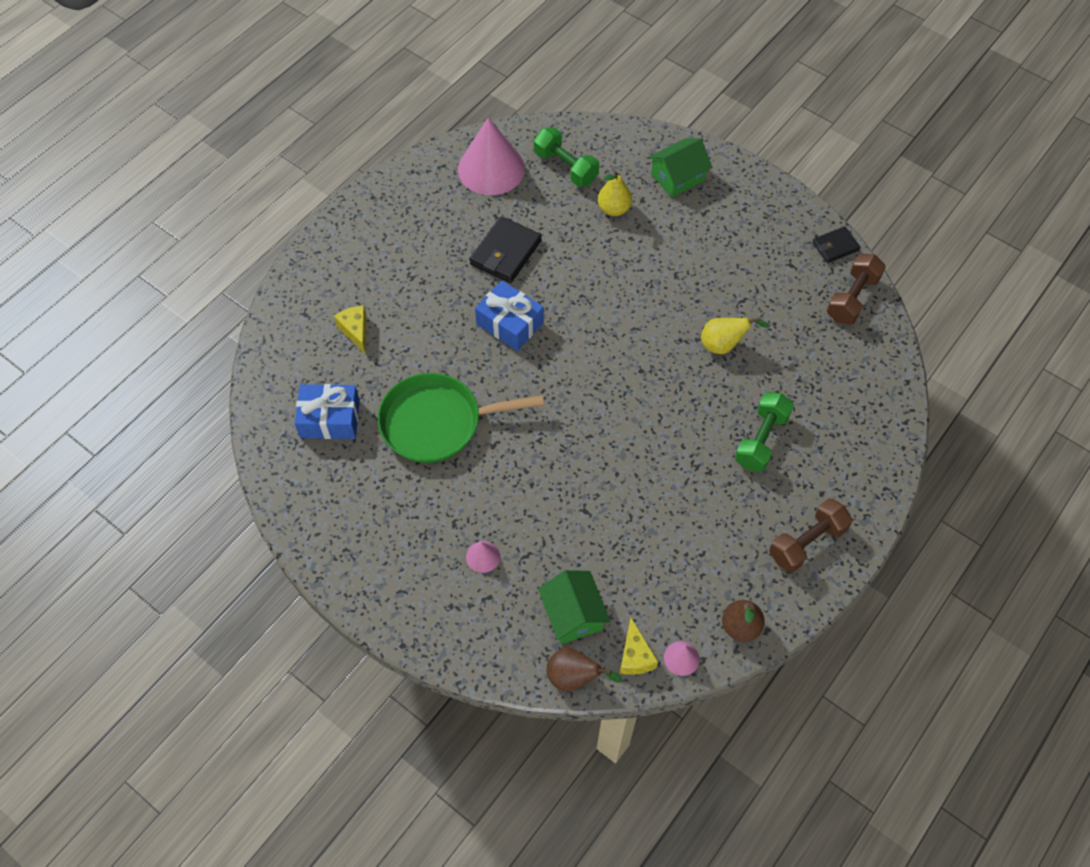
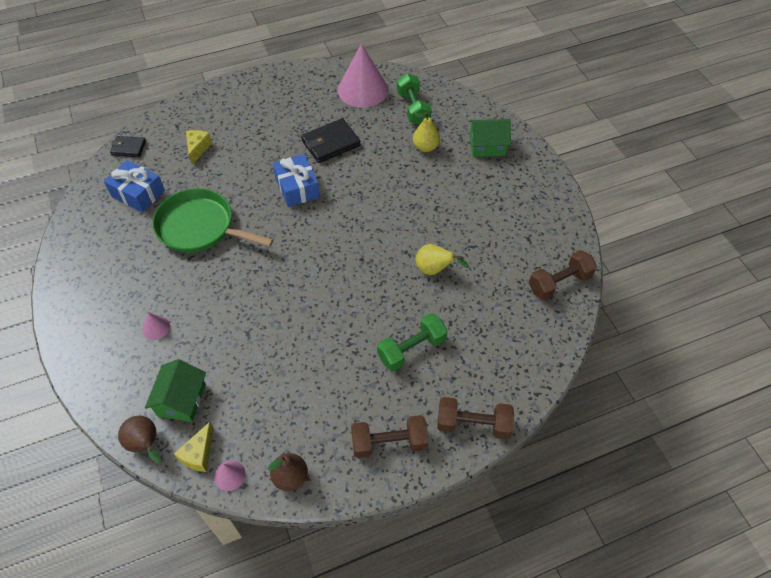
camera: 30 degrees right, 5 degrees down
black wallet [812,226,860,263] -> black wallet moved to [110,136,146,157]
none -> brown dumbbell [437,397,514,439]

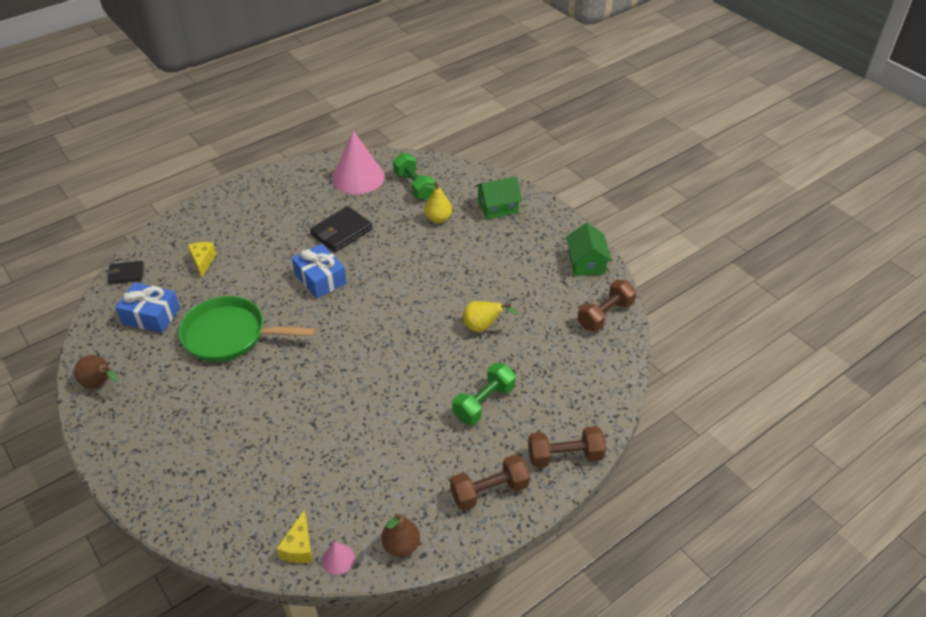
camera: 15 degrees left, 10 degrees down
brown pear [118,416,160,463] -> brown pear moved to [74,355,119,388]
pink cone [142,313,170,340] -> none
green house [145,359,206,422] -> green house moved to [566,223,612,276]

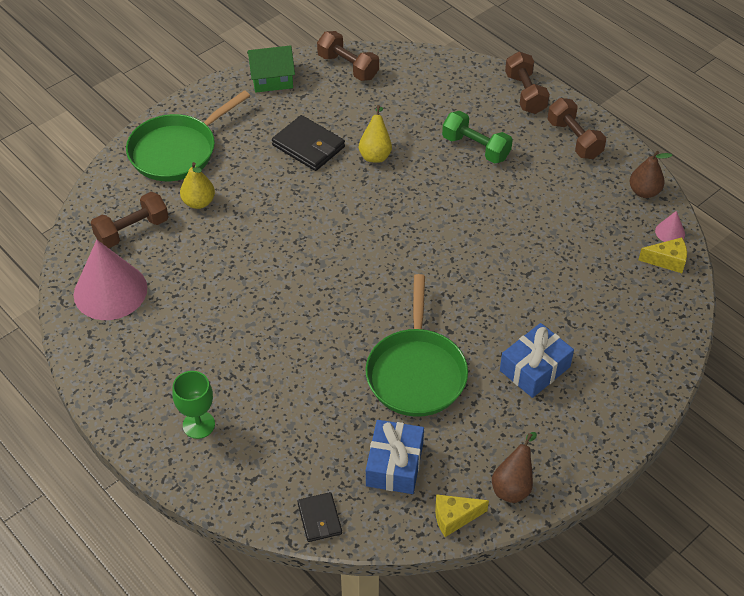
camera: 95 degrees left, 5 degrees up
yellow cheese [188,242,217,278] -> yellow cheese moved to [435,494,489,537]
blue gift [292,244,347,298] -> blue gift moved to [500,323,574,398]
black wallet [310,206,373,252] -> black wallet moved to [272,115,345,171]
green dumbbell [393,153,435,200] -> brown dumbbell [91,192,169,248]
green house [475,176,522,219] -> green pan [126,90,250,181]
none -> green goblet [172,371,215,439]

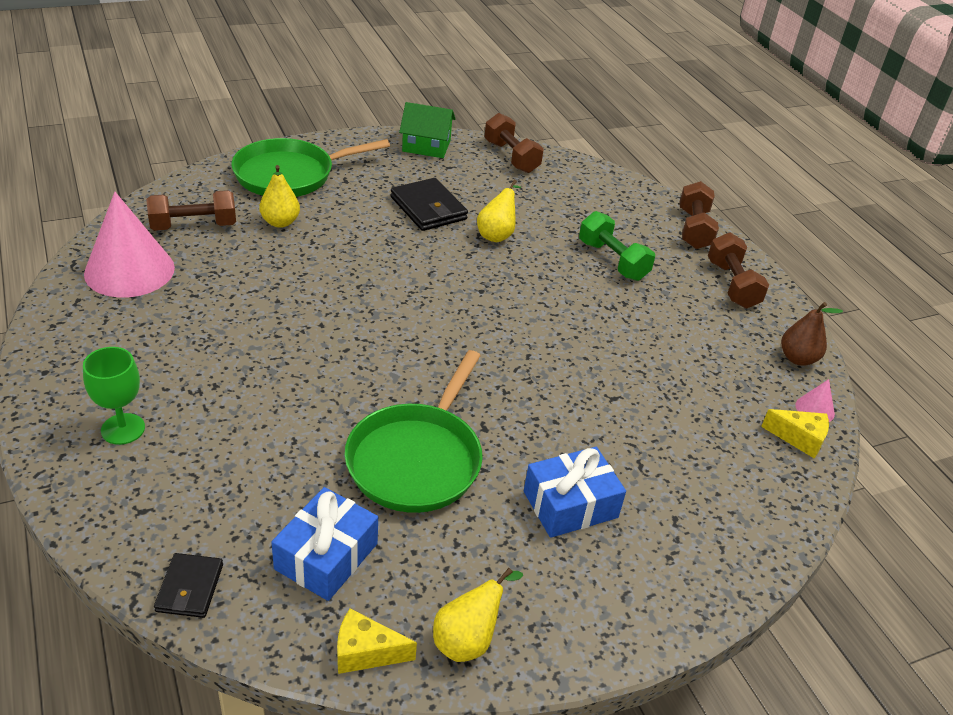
camera: 15 degrees right, 10 degrees down
brown pear [492,432,537,503] -> yellow pear [433,568,523,662]

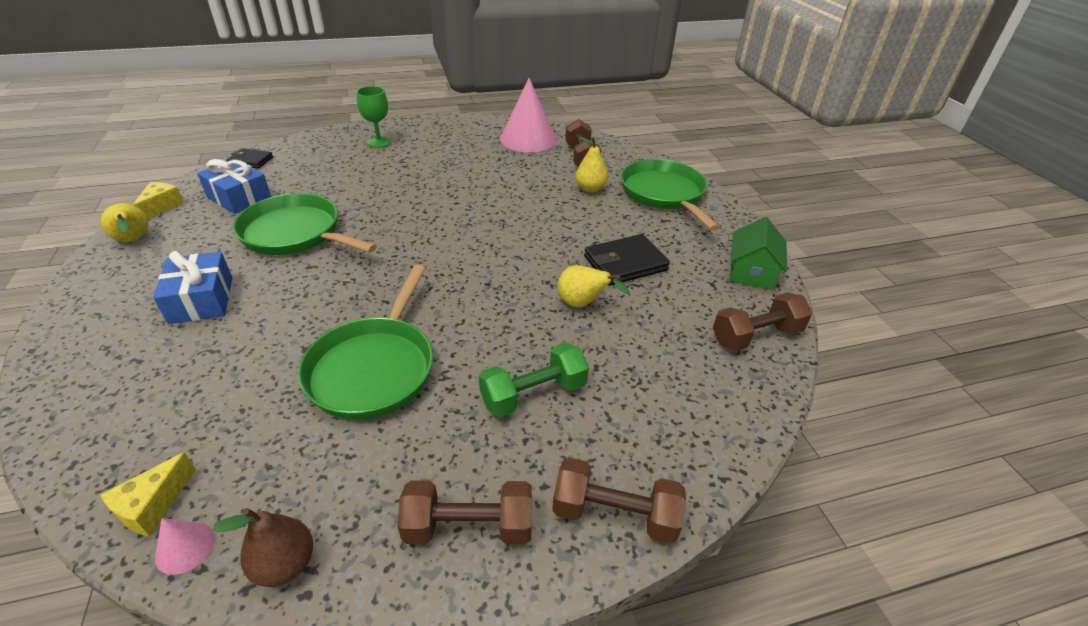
camera: 100 degrees right, 0 degrees up
none -> green pan [298,265,433,419]

